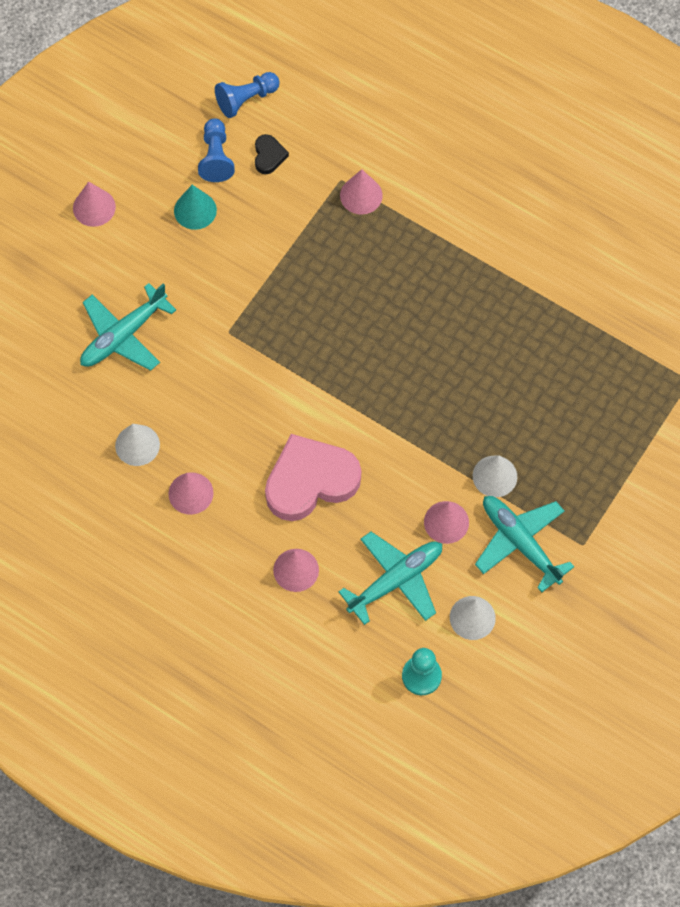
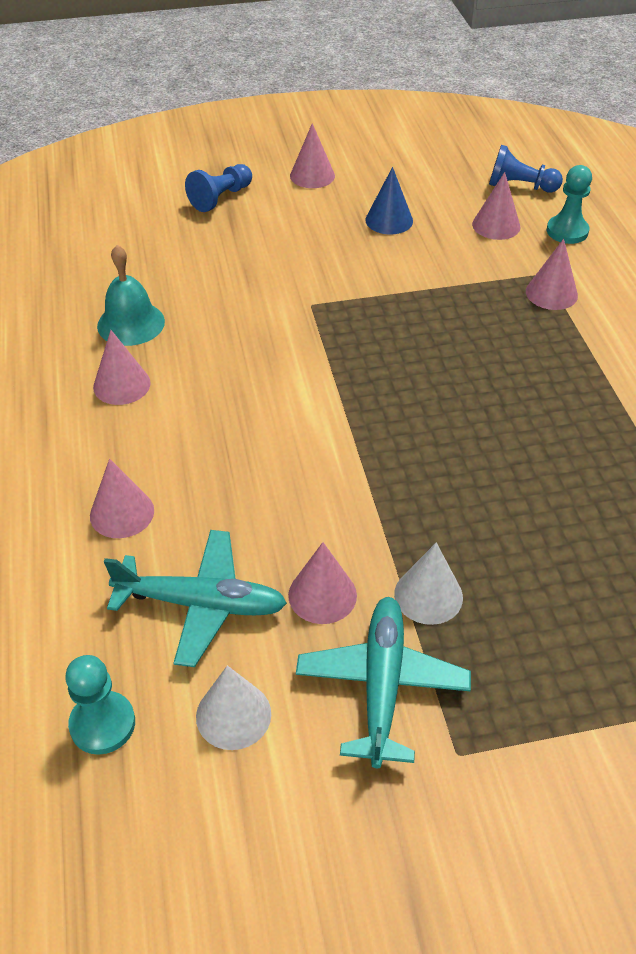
camera: 45 degrees right, 20 degrees down
turquoise plane [80,283,176,371] -> none
white cone [115,424,160,466] -> turquoise bell [97,245,165,346]
turquoise cone [174,185,217,230] -> blue cone [365,167,413,234]
blue pawn [198,118,235,182] -> blue pawn moved to [185,164,252,212]
black heart [255,134,289,174] -> pink cone [472,172,520,240]
pink heart [265,434,361,521] -> none
none -> turquoise pawn [547,165,592,244]

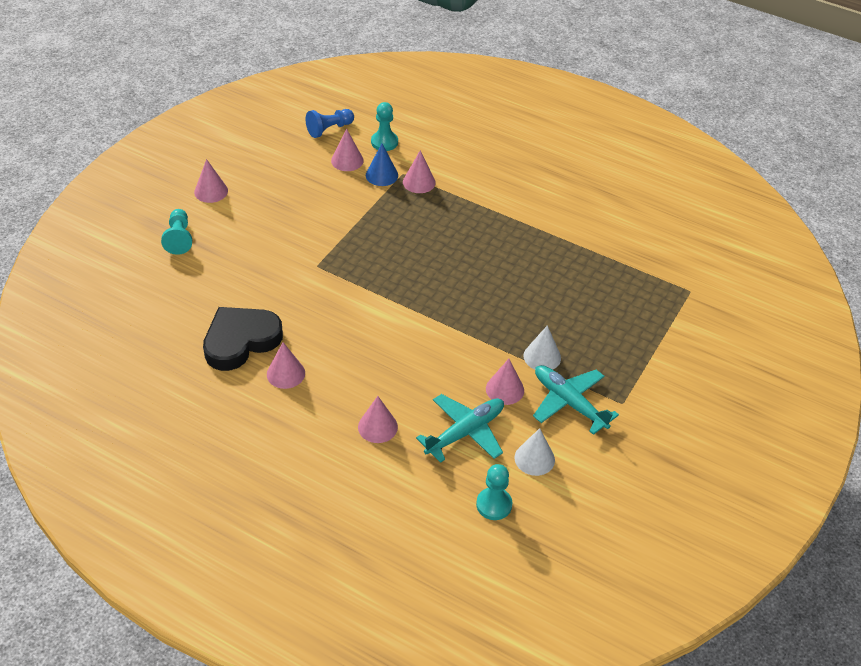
camera: 50 degrees left, 0 degrees up
turquoise bell [97,245,165,346] -> black heart [203,307,283,371]
blue pawn [185,164,252,212] -> turquoise pawn [161,209,192,255]
blue cone [365,167,413,234] -> blue cone moved to [366,144,398,186]

